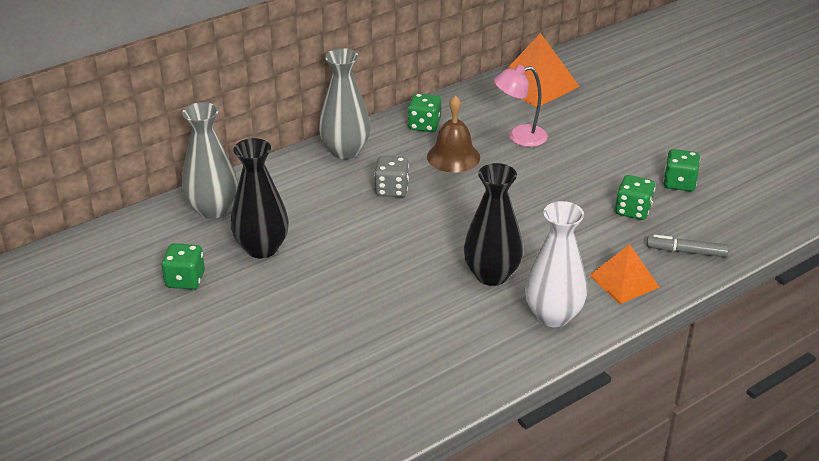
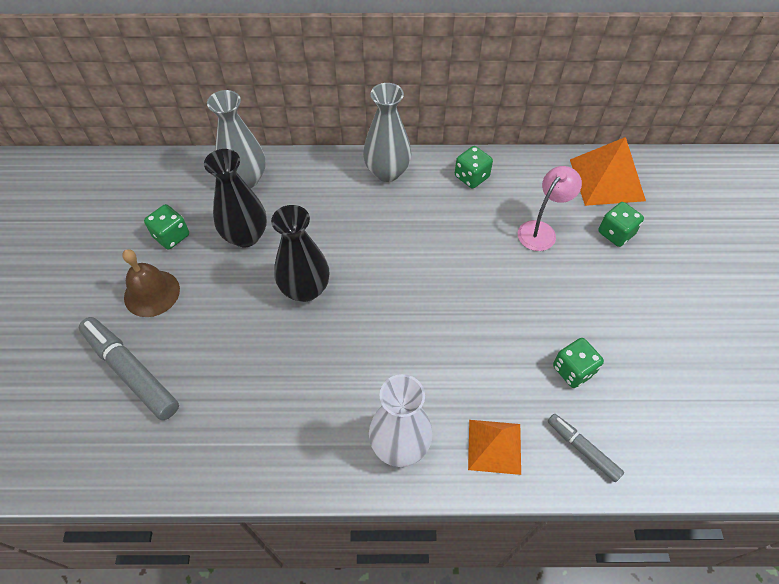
camera: 35 degrees right, 20 degrees up
grey dice [374,156,409,197] -> none
brown bell [427,95,480,173] -> brown bell moved to [122,249,180,317]
black vase [464,163,523,286] -> black vase moved to [271,205,329,302]
pink lamp [494,65,548,147] -> pink lamp turned 105 degrees clockwise [518,166,582,251]
green dice [663,149,700,191] -> green dice moved to [598,202,644,247]
none -> grey marker [79,317,179,420]

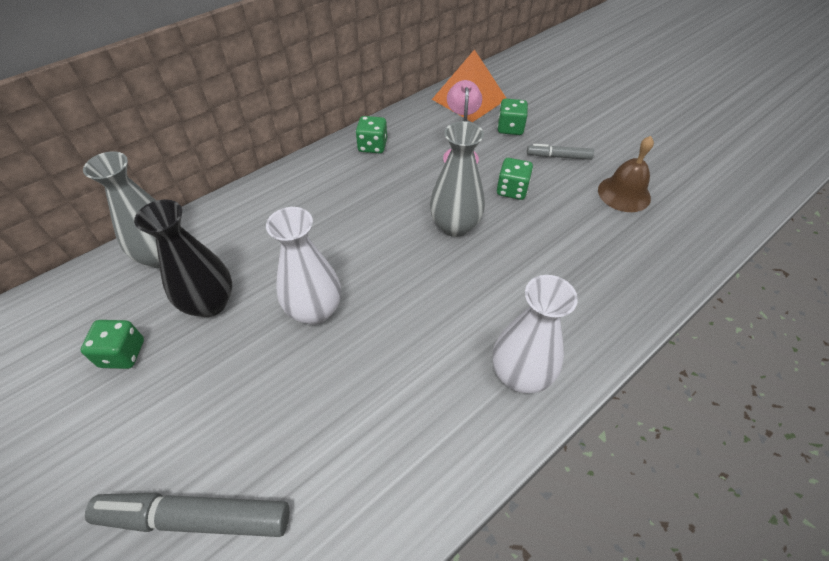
camera: 40 degrees left, 5 degrees down
brown bell [122,249,180,317] -> brown bell moved to [598,136,654,212]
black vase [271,205,329,302] -> white vase [266,207,341,325]
grey vase [363,83,411,182] -> grey vase moved to [430,121,485,237]
orange pyramid [468,420,521,475] -> none
grey marker [547,414,624,482] -> grey marker moved to [527,144,594,160]
green dice [553,338,604,388] -> green dice moved to [497,158,533,200]

